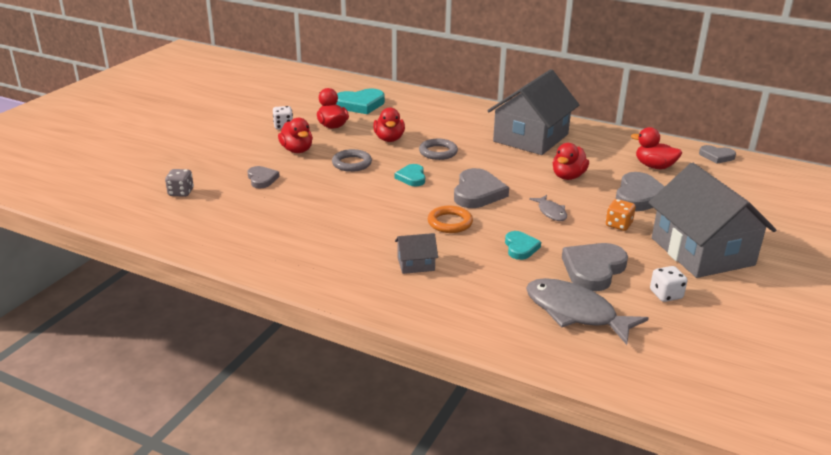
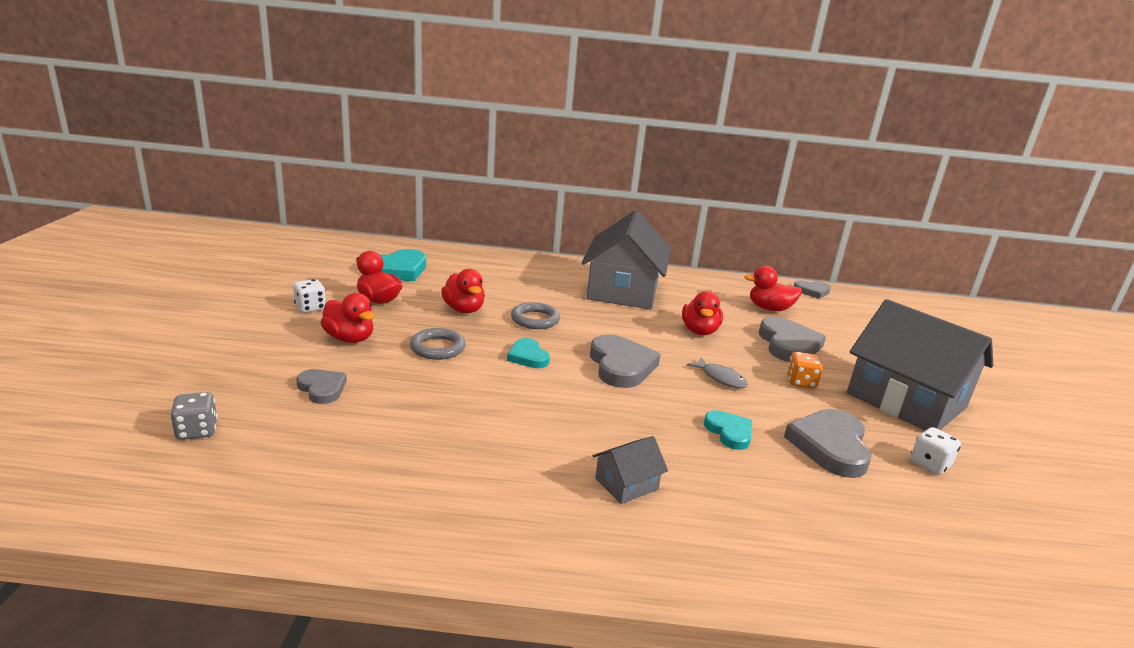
camera: 25 degrees left, 5 degrees down
orange ring [428,206,473,233] -> none
grey fish [526,278,649,345] -> none

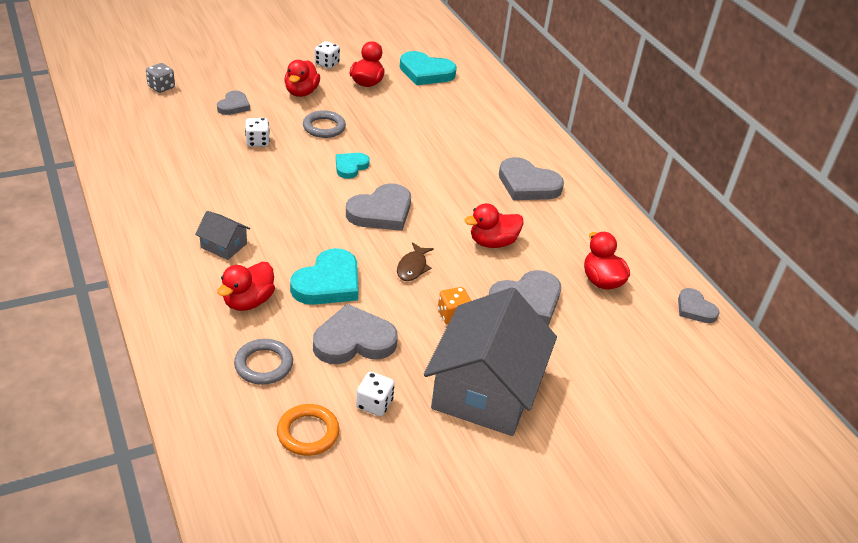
camera: 60 degrees right, 15 degrees up
red duck [441,269,485,313] -> red duck moved to [217,262,275,311]
grey ring [511,302,560,329] -> grey ring moved to [234,339,293,384]
grey house [582,210,671,310] -> grey heart [499,157,564,200]
grey fish [686,357,748,389] -> brown fish [397,242,434,281]
turquoise heart [704,410,752,450] -> turquoise heart [290,248,359,305], size x1.70
none -> white dice [245,118,270,147]
none -> orange ring [277,404,340,456]

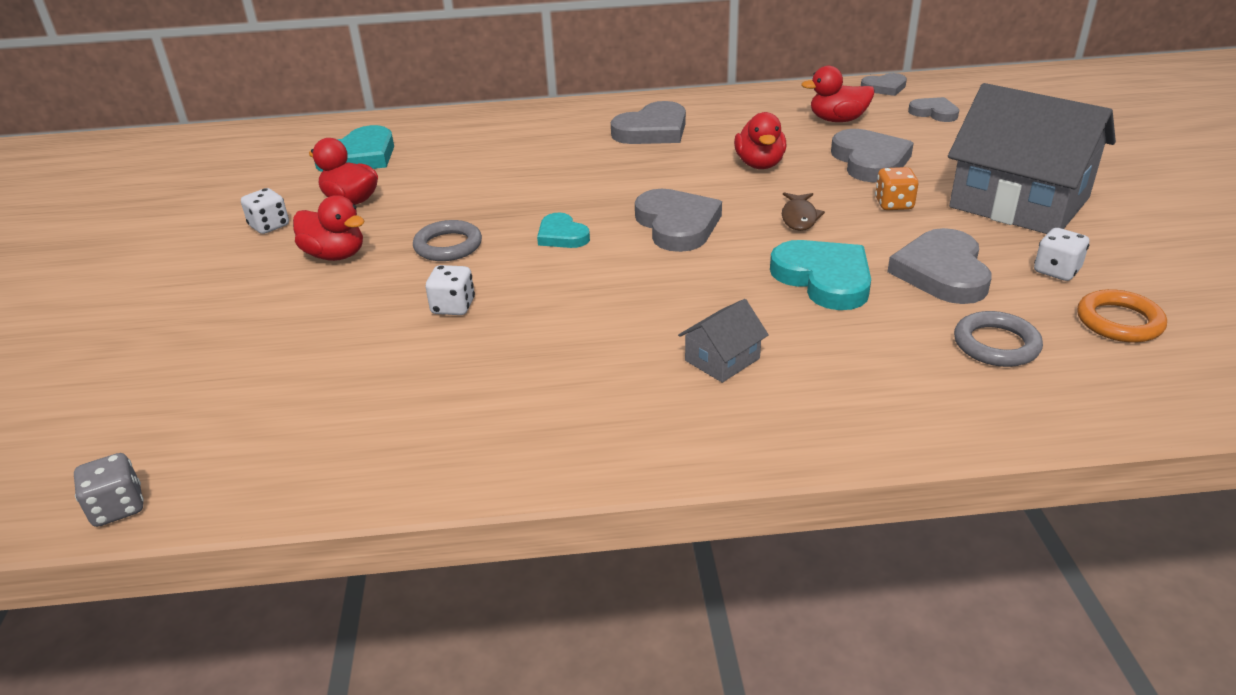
camera: 65 degrees left, 5 degrees down
grey dice [146,63,175,93] -> grey dice moved to [74,453,144,527]
grey heart [217,91,250,115] -> grey heart moved to [908,97,959,122]
red duck [217,262,275,311] -> none
brown fish [397,242,434,281] -> brown fish turned 60 degrees clockwise [782,192,825,231]

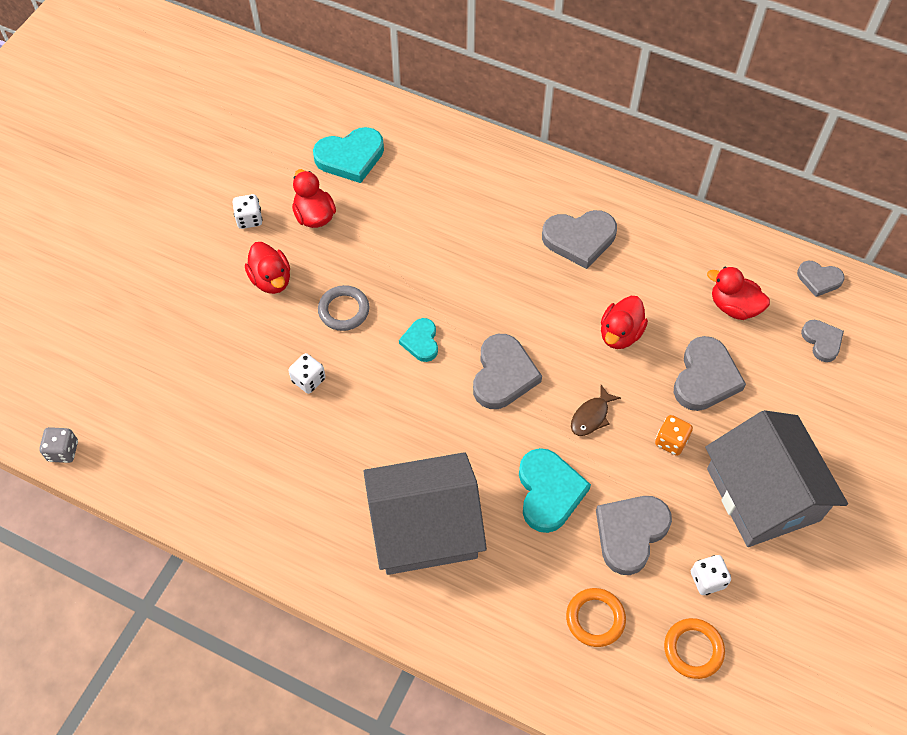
camera: 30 degrees right, 25 degrees up
grey house [678,299,769,383] -> grey house [364,452,487,575], size x2.39
grey ring [954,311,1043,367] -> orange ring [566,588,626,647]

